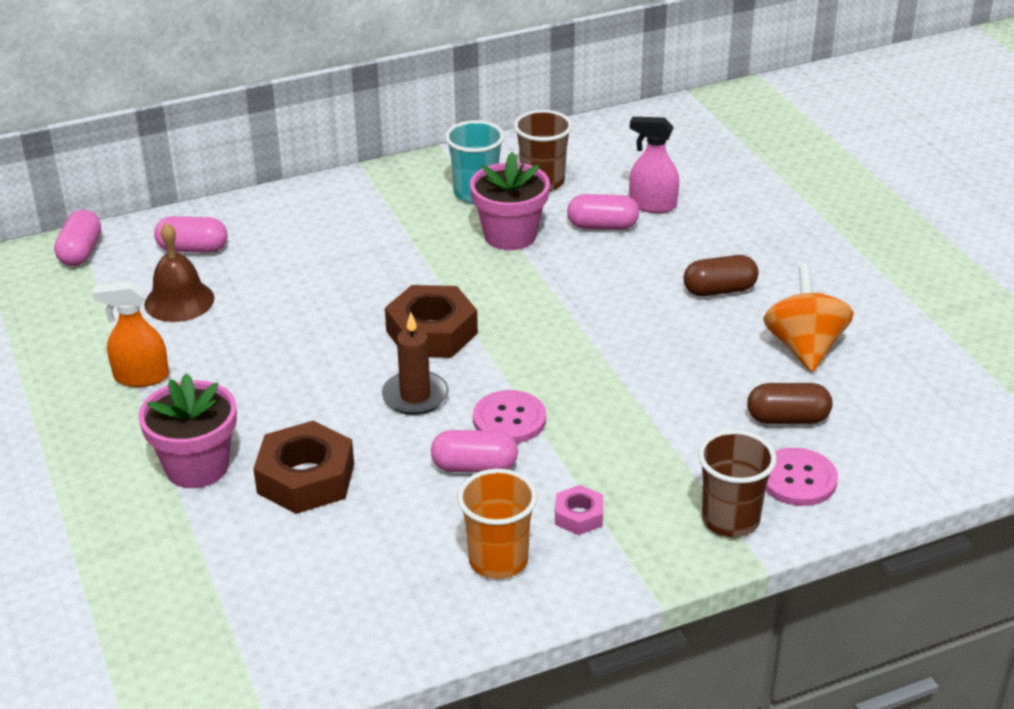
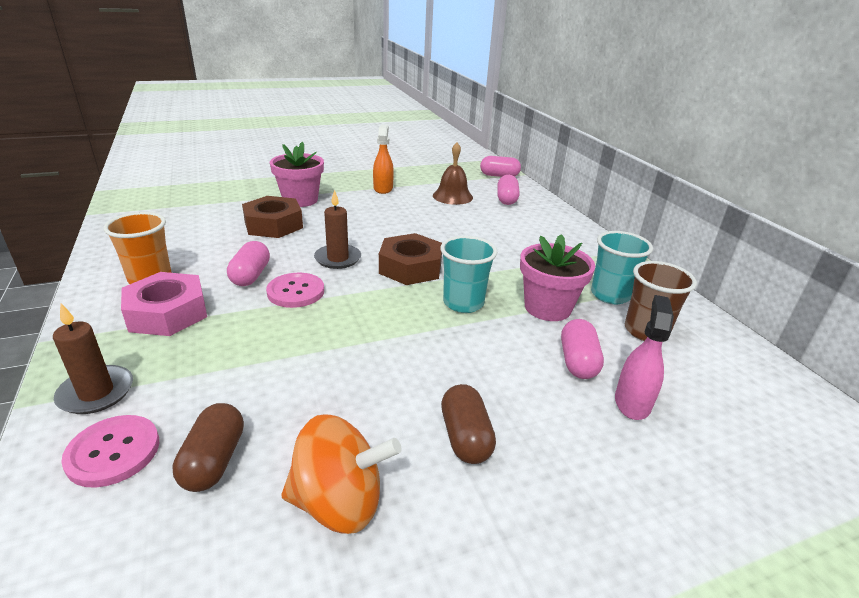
camera: 90 degrees right, 5 degrees down
pink nut [555,485,603,535] -> pink nut [121,272,207,336], size x1.94
brown cup [698,430,777,537] -> brown candle [53,304,133,414]
none -> turquoise cup [440,236,497,313]

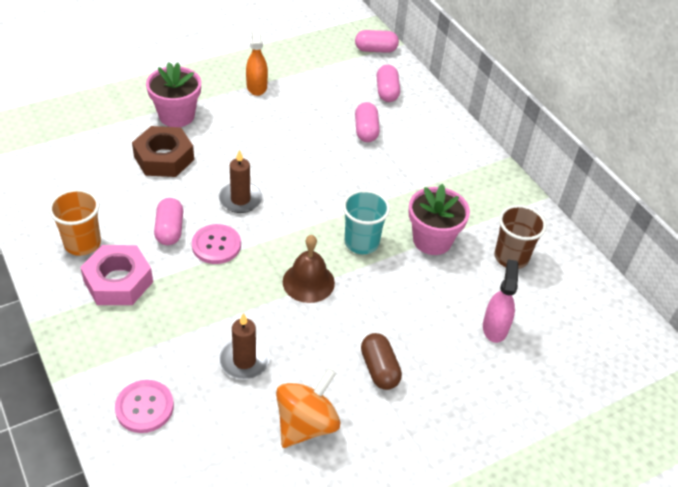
camera: 10 degrees left, 15 degrees up
brown candle [53,304,133,414] -> brown candle moved to [219,313,270,379]
brown capsule [172,403,244,492] -> none
orange spinning top [281,414,402,534] -> orange spinning top turned 45 degrees counterclockwise [276,368,340,448]
brown nut [379,233,442,285] -> none
brown bell [433,143,473,205] -> brown bell moved to [283,235,335,303]
pink capsule [561,319,604,379] -> pink capsule moved to [355,102,380,142]
turquoise cup [591,231,653,304] -> none

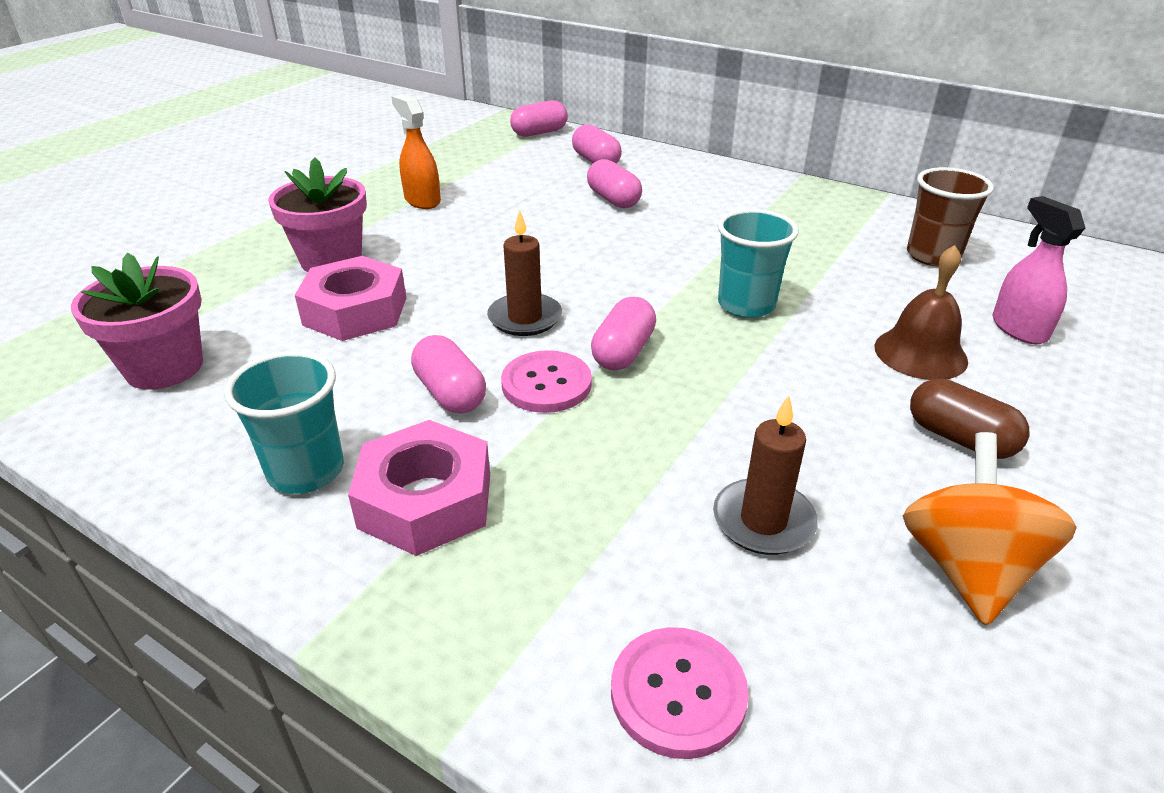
camera: 25 degrees left, 10 degrees down
orange cup [49,189,101,256] -> turquoise cup [224,351,344,494]
brown nut [132,126,194,177] -> pink nut [295,256,406,341]
brown bell [283,235,335,303] -> brown bell moved to [875,245,968,380]
pink flower pot [409,184,470,255] -> pink flower pot moved to [71,253,203,390]
none -> pink capsule [591,297,656,370]

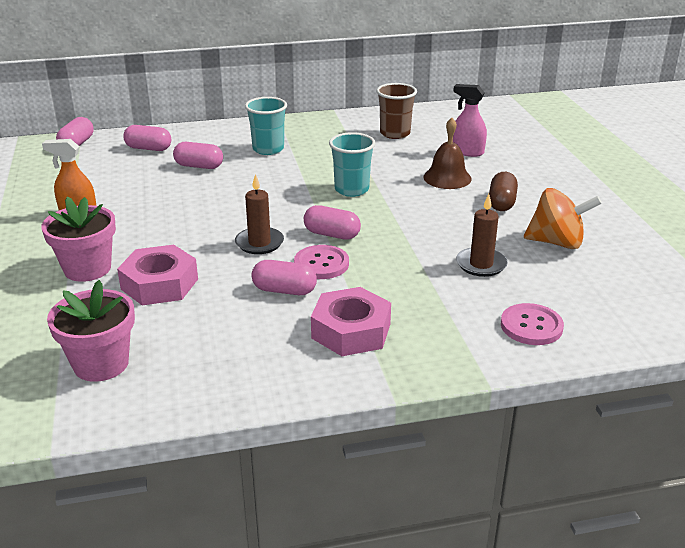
camera: 45 degrees left, 5 degrees down
turquoise cup [224,351,344,494] -> turquoise cup moved to [245,97,287,155]
pink capsule [591,297,656,370] -> pink capsule turned 45 degrees counterclockwise [304,205,361,240]
orange spinning top [903,432,1077,626] -> orange spinning top turned 135 degrees clockwise [524,188,602,249]
brown capsule [910,379,1030,459] -> brown capsule turned 75 degrees counterclockwise [489,172,518,211]

